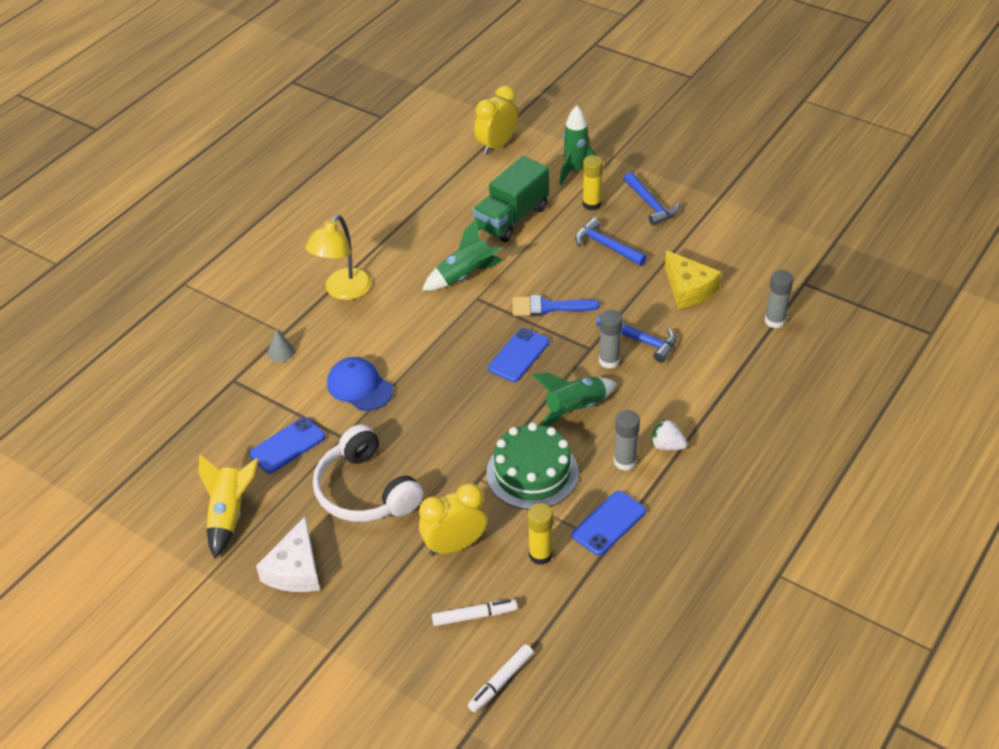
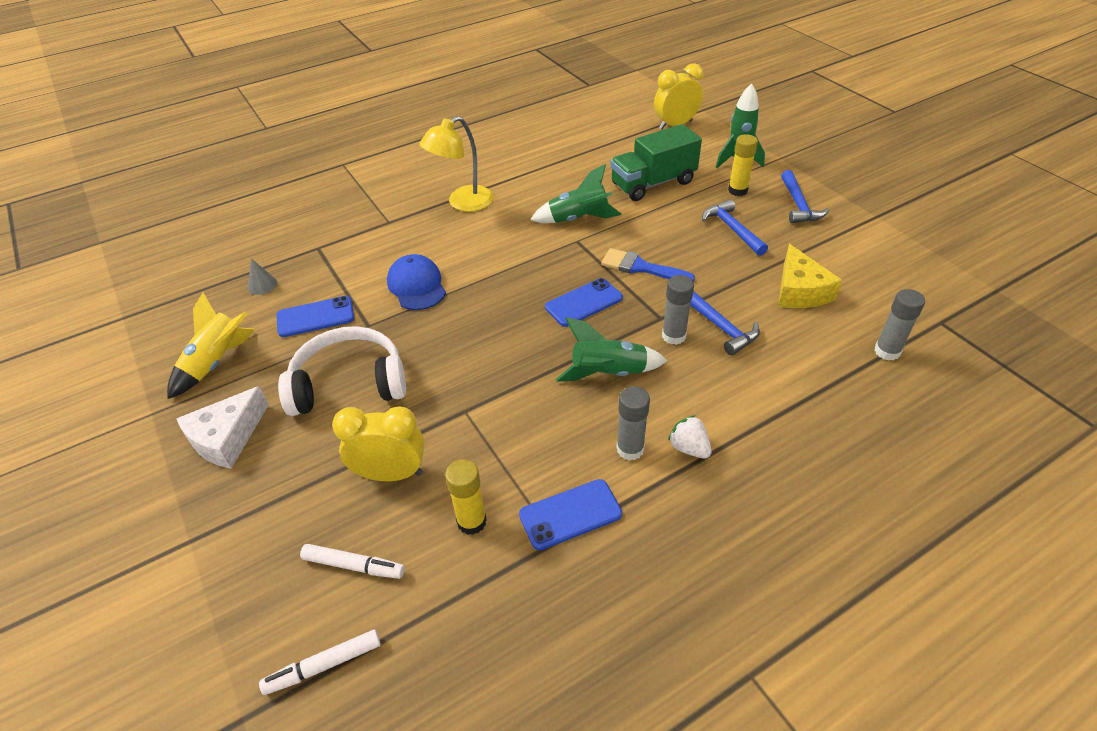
camera: 25 degrees right, 0 degrees up
grey cone [267,329,295,362] -> grey cone moved to [248,258,277,295]
white headphones [313,424,423,522] -> white headphones turned 90 degrees clockwise [278,326,406,416]
green cake [486,423,579,510] -> none

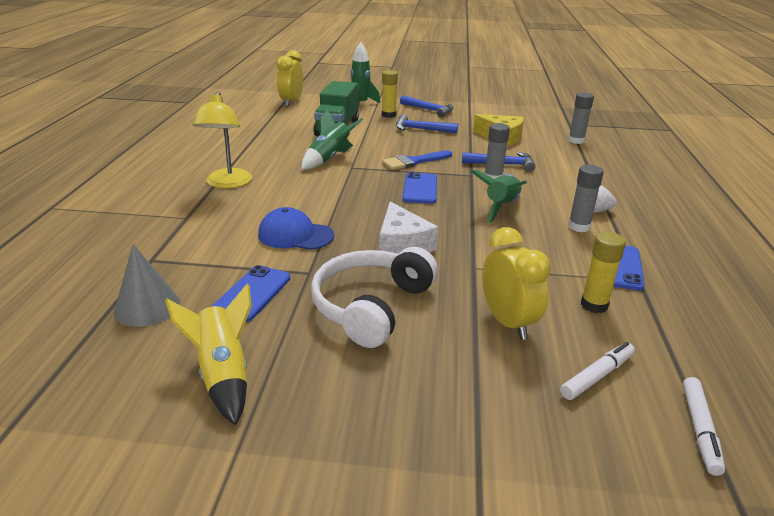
camera: 55 degrees left, 15 degrees down
white cheese [176,386,269,469] -> white cheese moved to [379,201,438,254]
grey cone [248,258,277,295] -> grey cone [114,244,180,327], size x1.71
yellow clock [332,407,425,481] -> yellow clock turned 120 degrees clockwise [482,227,551,340]

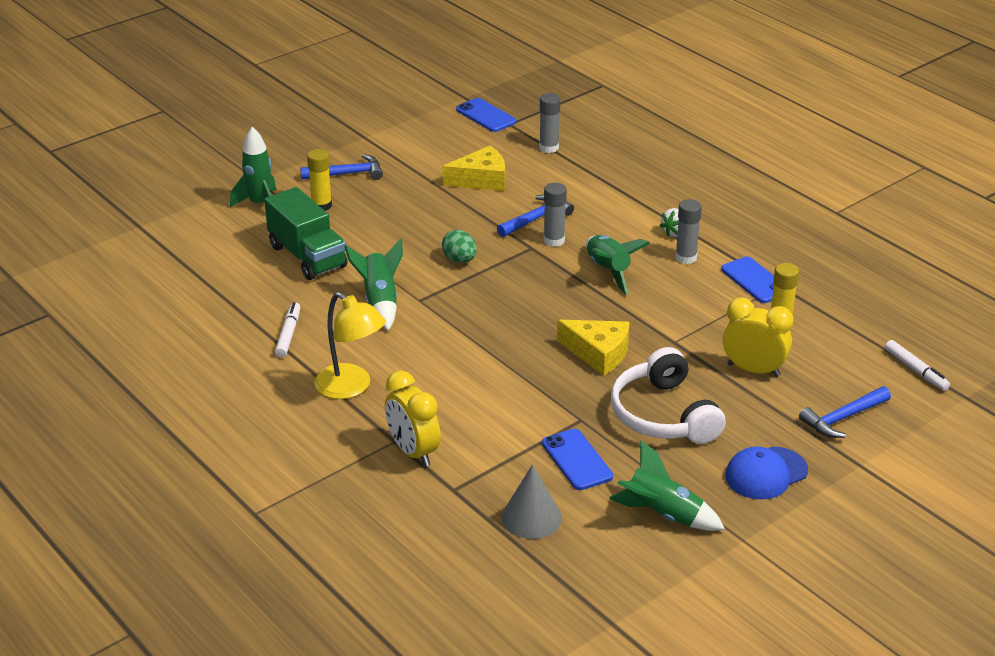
camera: 45 degrees left, 5 degrees up
yellow rocket [165,284,252,426] -> green rocket [609,440,725,531]
blue cap [258,207,334,250] -> blue cap moved to [725,447,808,500]
yellow clock [277,50,303,107] -> yellow clock moved to [385,370,441,467]
white cheese [379,201,438,254] -> yellow cheese [557,320,629,376]
blue brush [382,150,452,170] -> green egg [442,230,477,263]
blue hammer [396,114,458,133] -> blue hammer moved to [799,386,891,438]
blue phone [402,172,437,204] -> blue phone moved to [456,98,516,132]
white marker [560,342,635,400] -> white marker moved to [275,302,300,357]

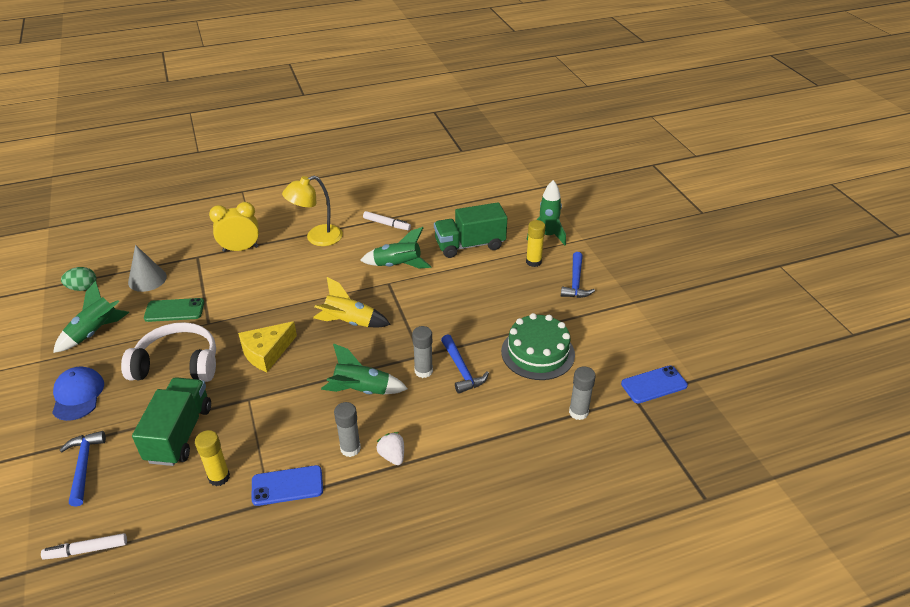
camera: 110 degrees right, 5 degrees up
yellow cheese [442,146,505,191] -> green cake [501,313,575,380]
green egg [442,230,477,263] -> green egg moved to [61,267,96,291]
blue phone [542,429,613,490] -> green phone [144,298,204,322]
yellow clock [723,297,794,377] -> green truck [132,377,211,466]
none -> yellow rocket [313,277,391,327]

